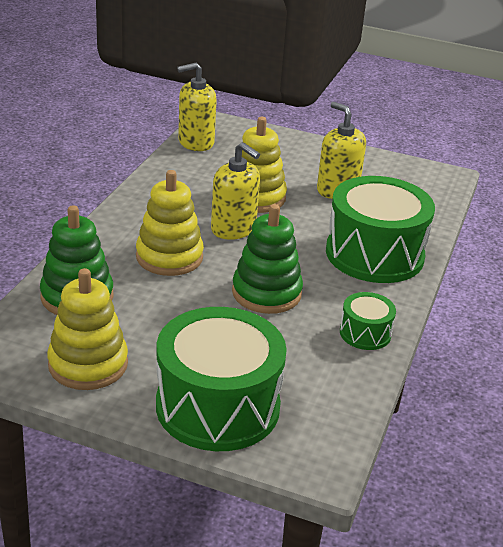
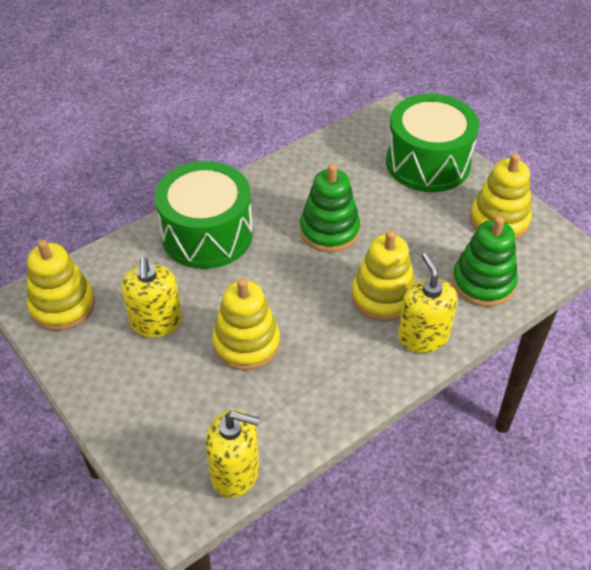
camera: 145 degrees left, 15 degrees up
yellow soap dispenser [211,142,260,240] -> yellow soap dispenser moved to [398,253,458,353]
green drum [340,292,396,350] -> none
none -> yellow stacking toy [27,240,95,331]

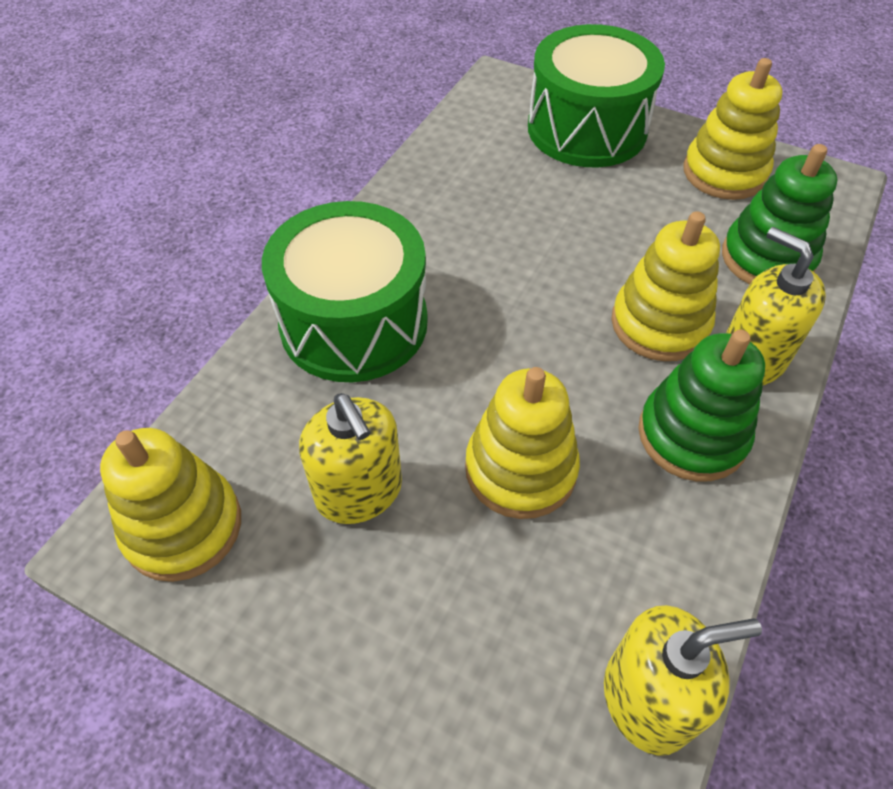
camera: 25 degrees left, 5 degrees up
green stacking toy [300,164,360,252] -> green stacking toy moved to [638,330,765,482]

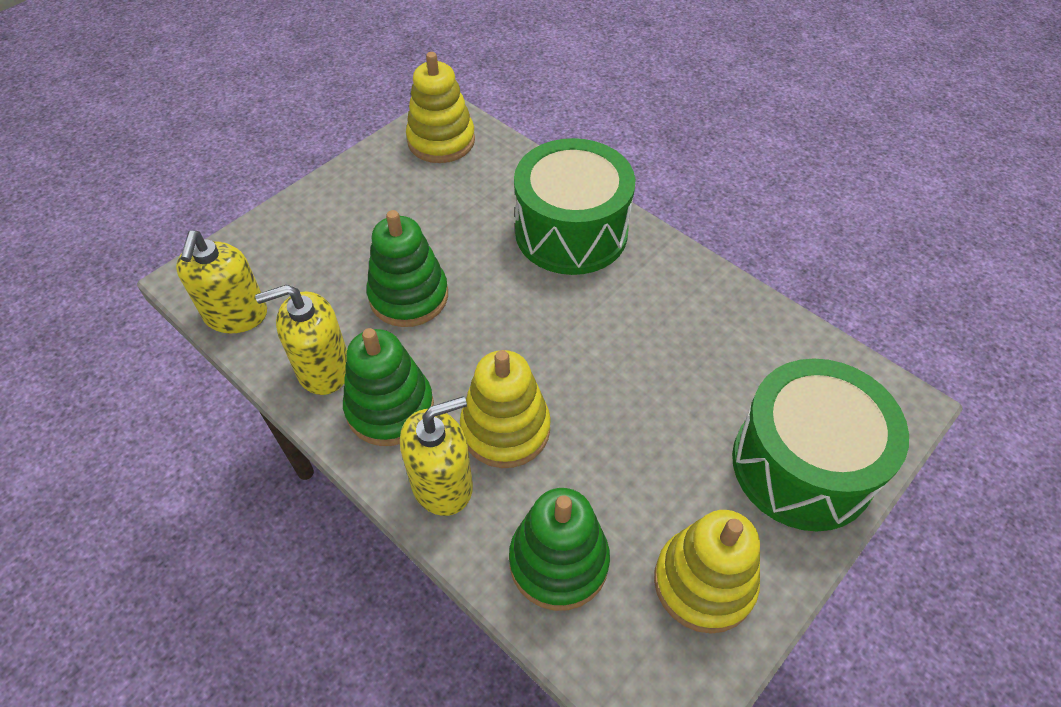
camera: 105 degrees right, 0 degrees up
yellow soap dispenser [299,393,402,524] -> yellow soap dispenser moved to [255,285,347,395]
yellow stacking toy [465,367,580,519] -> green stacking toy [367,210,448,327]

